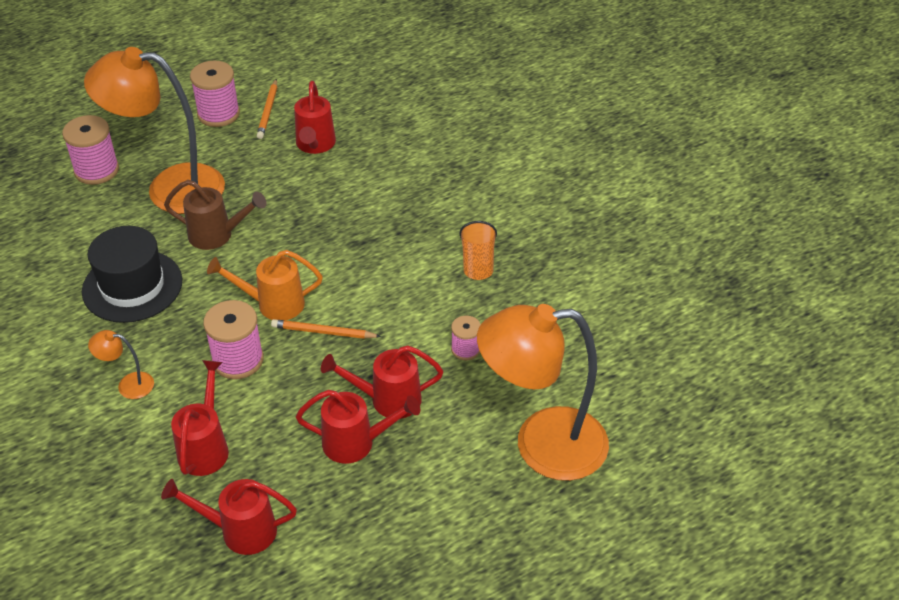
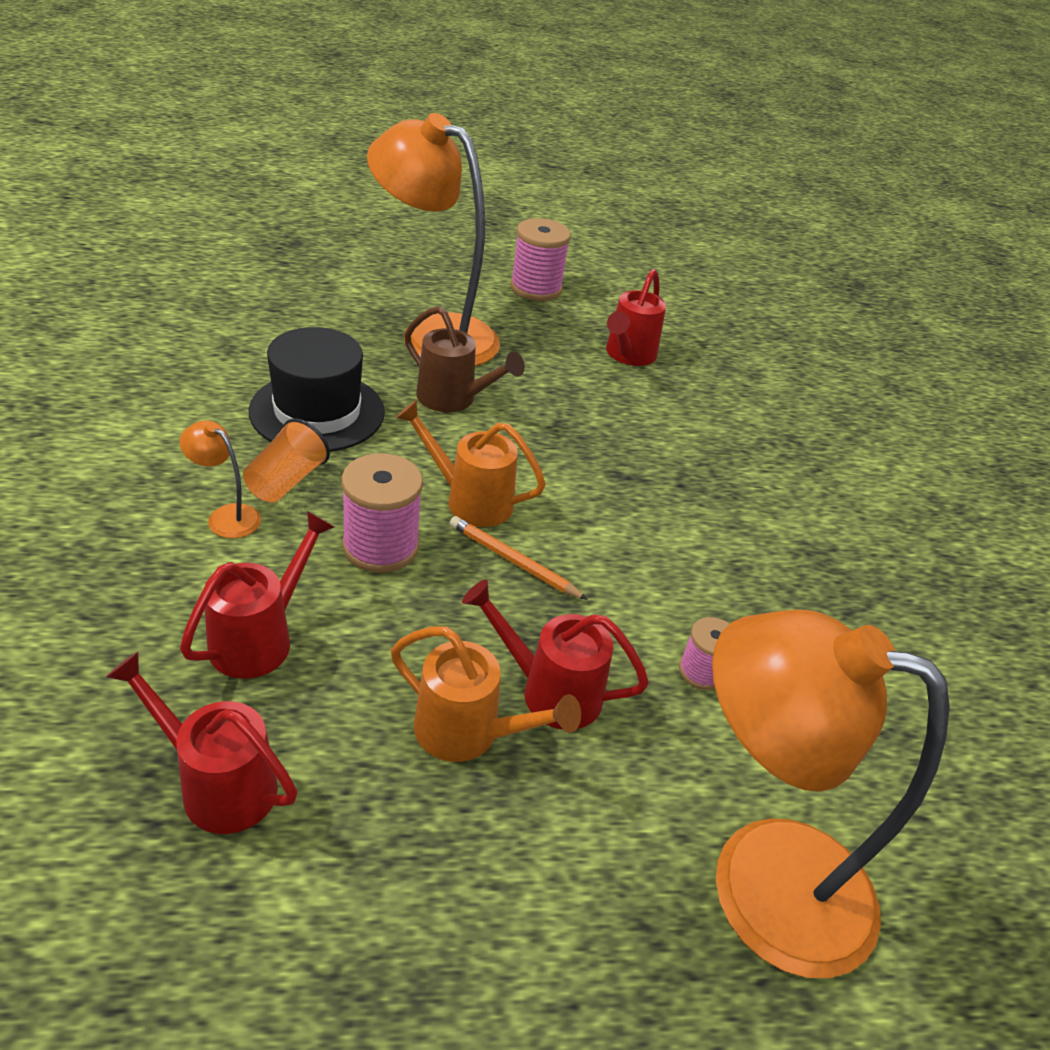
camera: 20 degrees right, 5 degrees down
pink spool [62,115,119,185] -> none
orange pencil [257,79,277,139] -> none
red watering can [296,390,420,464] -> orange watering can [391,626,581,762]
orange cup [460,221,497,280] -> orange cup moved to [243,418,330,503]

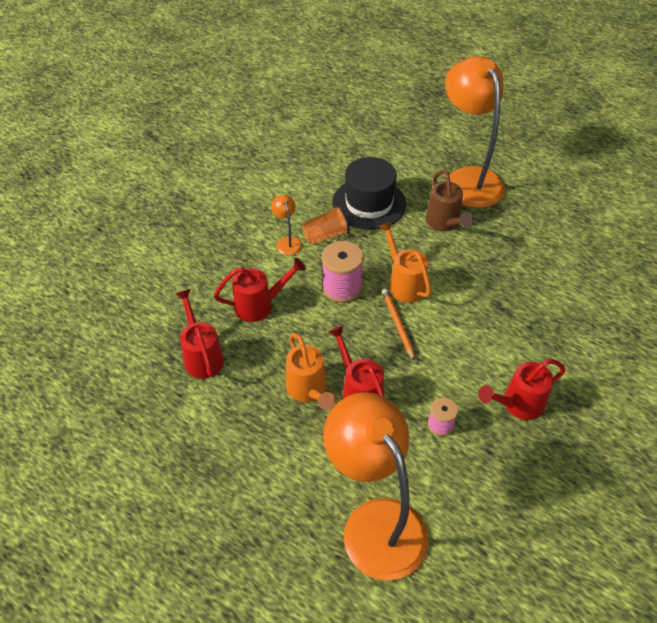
camera: 45 degrees right, 10 degrees up
pink spool [510,218,571,301] -> none
red watering can [606,269,666,366] -> red watering can moved to [478,359,566,420]

